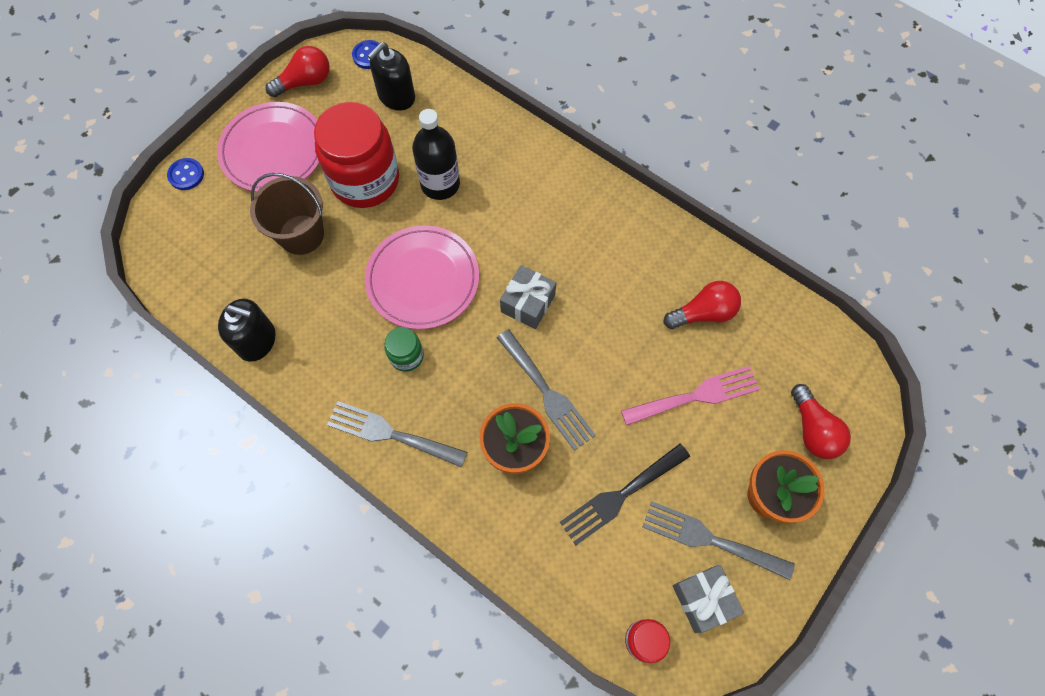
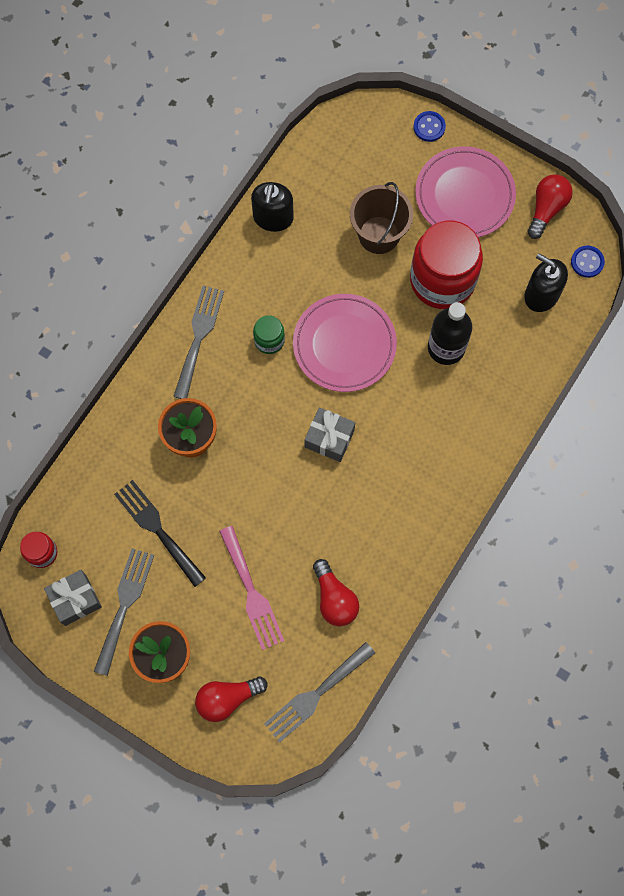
camera: 85 degrees right, 5 degrees up
red light bulb [266,46,330,97] -> red light bulb turned 120 degrees counterclockwise [527,174,573,239]
grey fork [497,329,596,451] -> grey fork moved to [264,642,375,743]

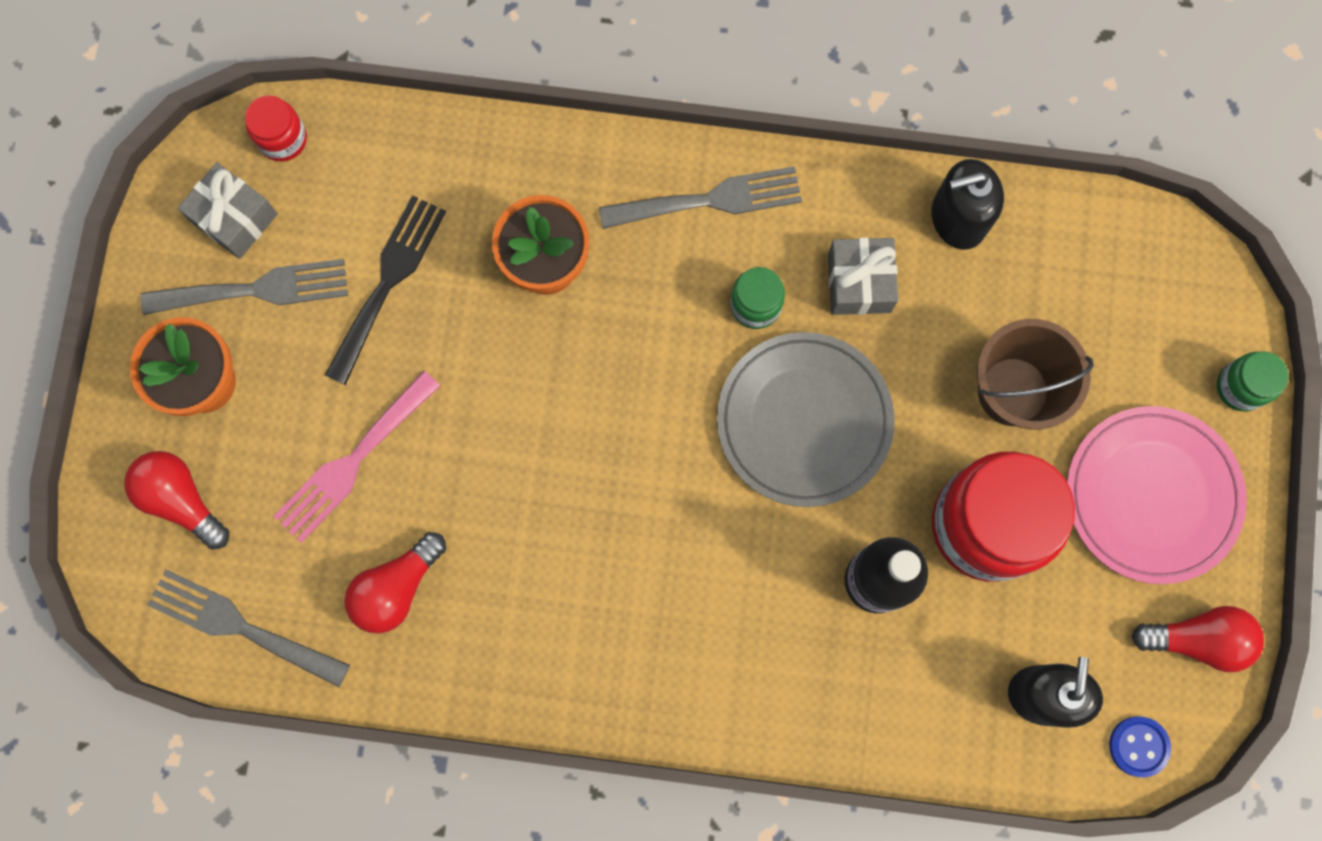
camera: 65 degrees right, 5 degrees up
pink plate [293,294,397,392] -> grey plate [717,332,895,507]
grey gift [304,408,355,462] -> grey gift moved to [828,238,898,315]
blue button [413,111,446,142] -> green jar [1217,351,1289,412]

